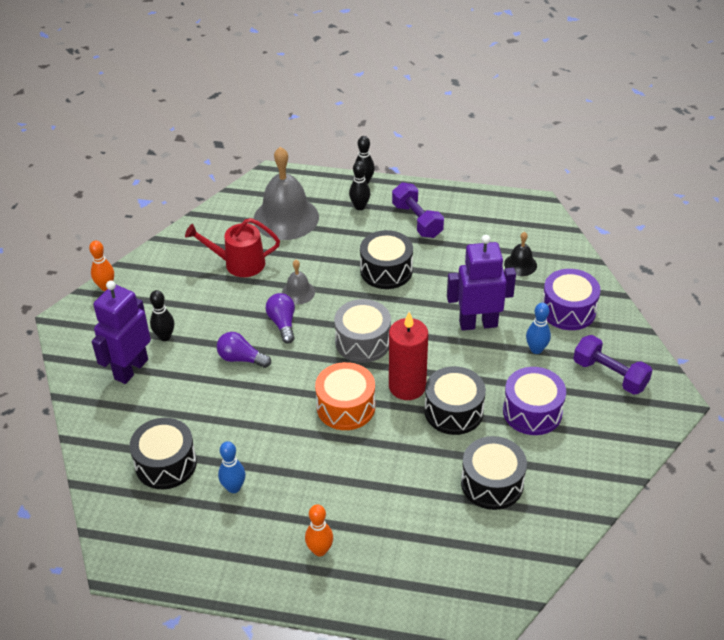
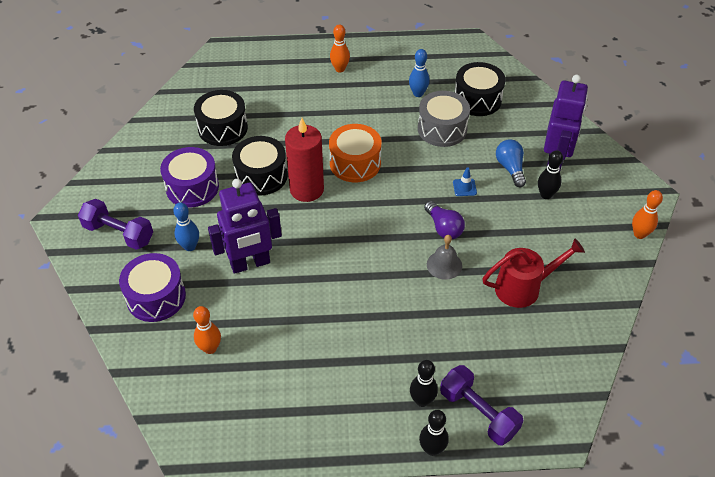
camera: 165 degrees right, 5 degrees up
purple light bulb [217,332,271,368] -> blue traffic cone [453,167,477,196]
grey bell [254,147,319,240] -> none
grey drum [334,299,391,363] -> grey drum moved to [418,91,470,147]
black drum [360,230,413,289] -> none
purple dumbbell [392,182,444,238] -> purple dumbbell moved to [440,365,524,446]
black bell [504,232,537,276] -> orange bowling pin [193,306,221,354]
none -> blue light bulb [496,139,526,187]

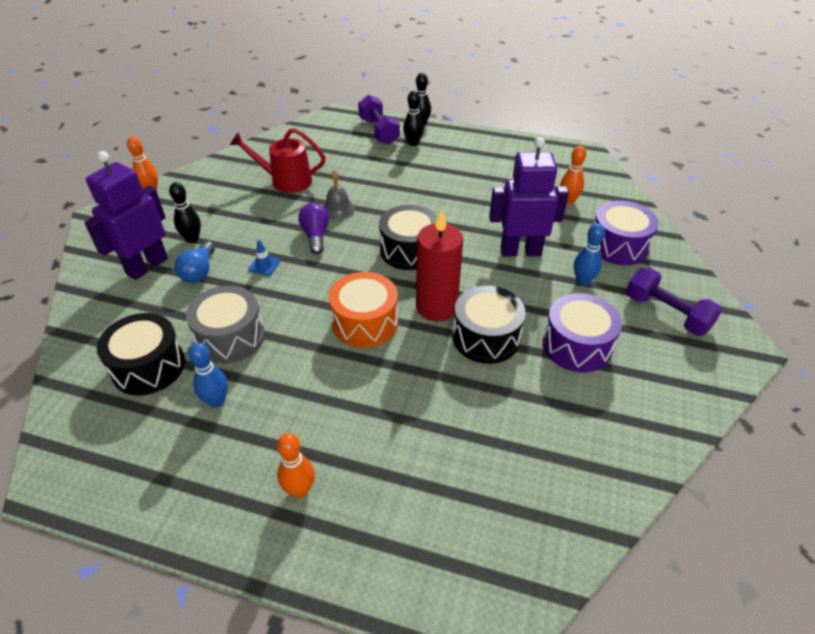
camera: 160 degrees left, 5 degrees down
black drum [194,90,248,146] -> black drum moved to [379,205,438,270]

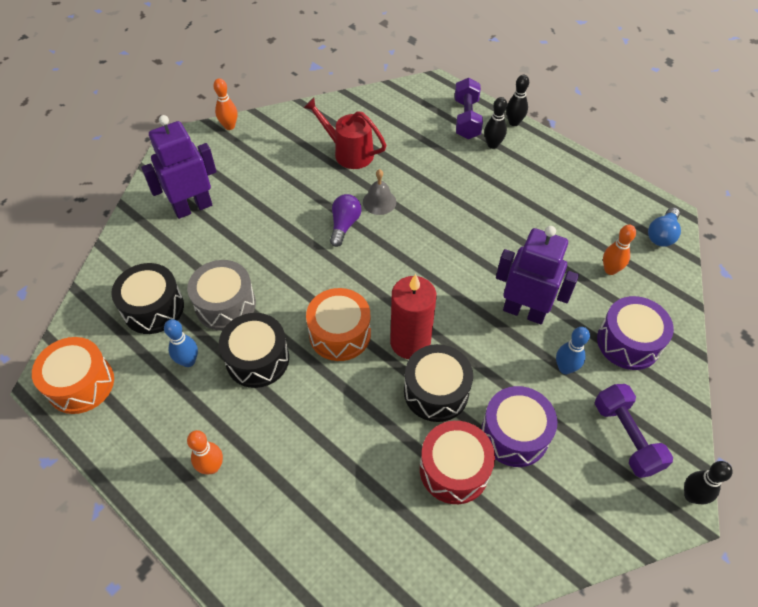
camera: 25 degrees right, 10 degrees up
black bowling pin [169,182,201,243] -> black bowling pin moved to [684,461,733,504]
blue light bulb [174,241,215,283] -> blue light bulb moved to [648,207,681,247]
blue traffic cone [248,240,280,276] -> none
black drum [379,205,438,270] -> black drum moved to [219,313,289,388]
none -> orange drum [32,337,114,414]
none -> red drum [420,421,495,504]

